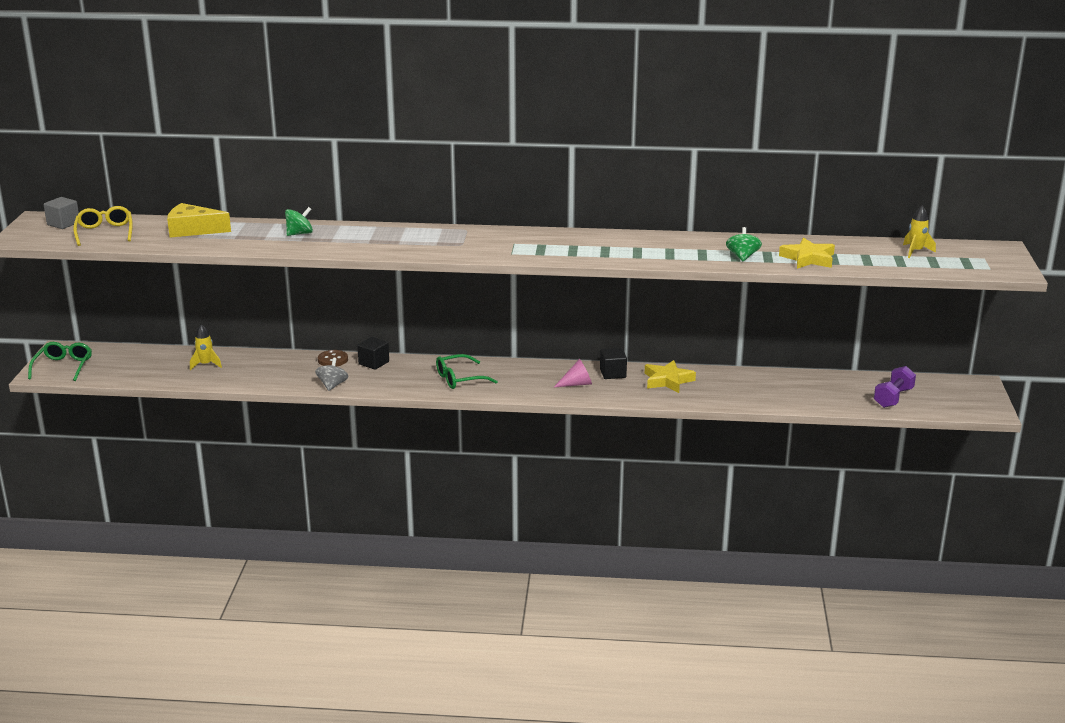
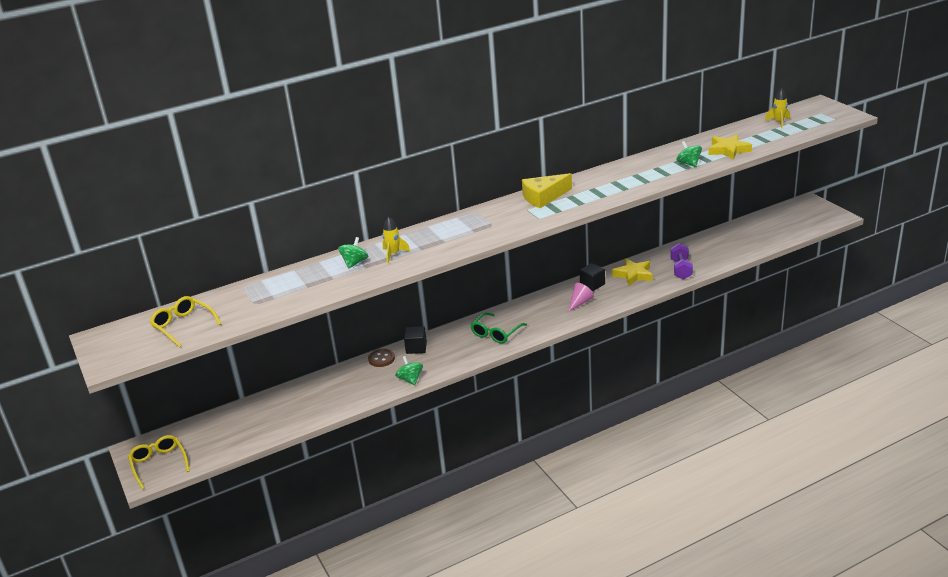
camera: 30 degrees left, 5 degrees up
green glasses [28,342,92,381] -> yellow glasses [128,435,190,490]
grey cube [44,197,79,229] -> none
yellow cheese [167,203,231,238] -> yellow cheese moved to [522,173,572,208]
yellow rocket [190,324,222,370] -> yellow rocket moved to [382,217,410,263]
grey spinning top [315,358,349,391] -> green spinning top [395,356,423,385]
purple dumbbell [874,366,916,408] -> purple dumbbell moved to [670,243,693,280]

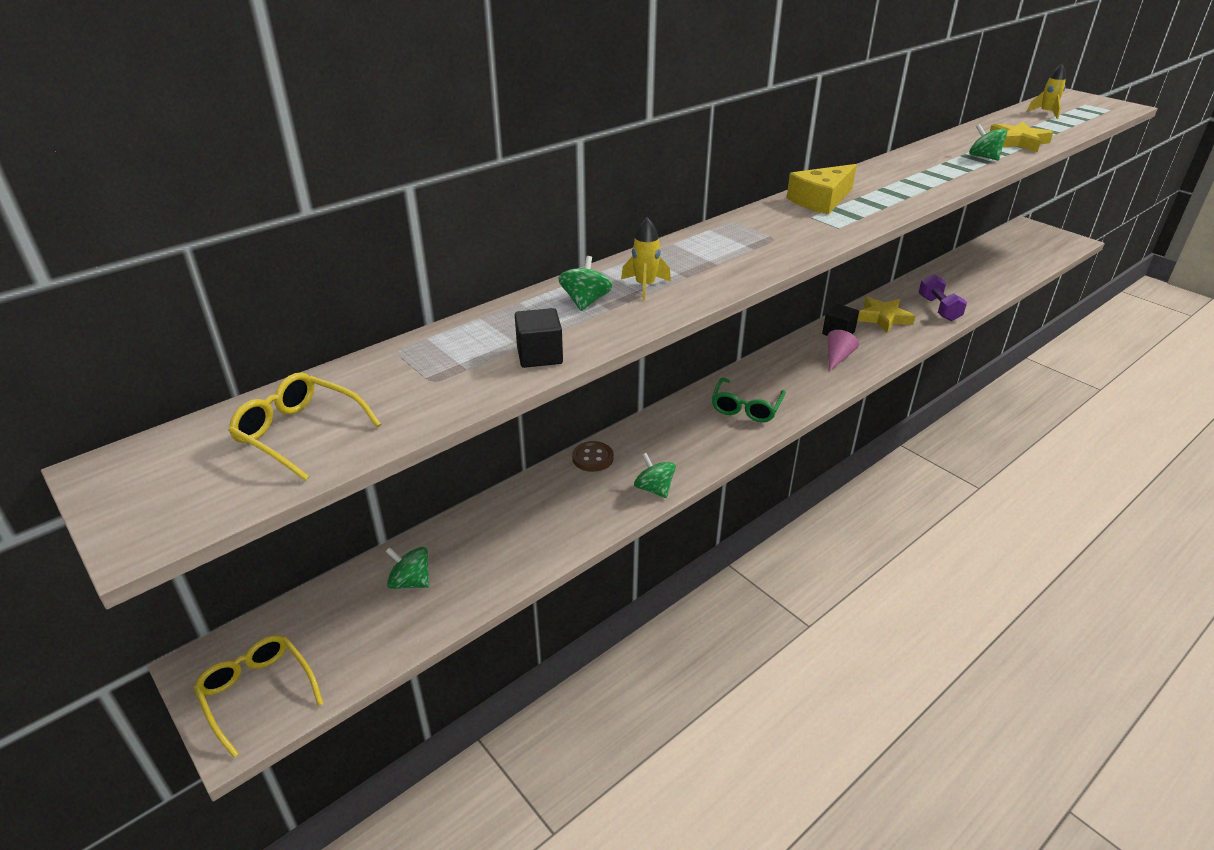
camera: 15 degrees left, 5 degrees up
black cube [404,326,427,354] -> black cube moved to [515,308,563,368]
none -> green spinning top [385,547,429,589]

